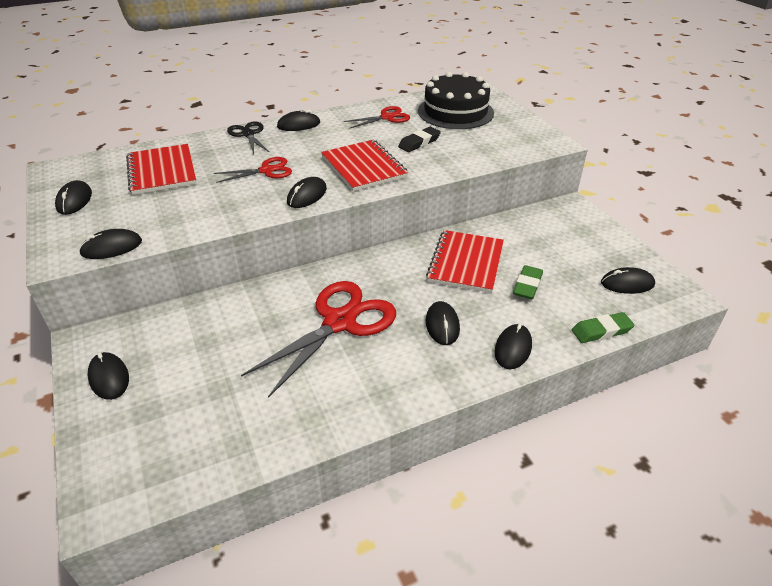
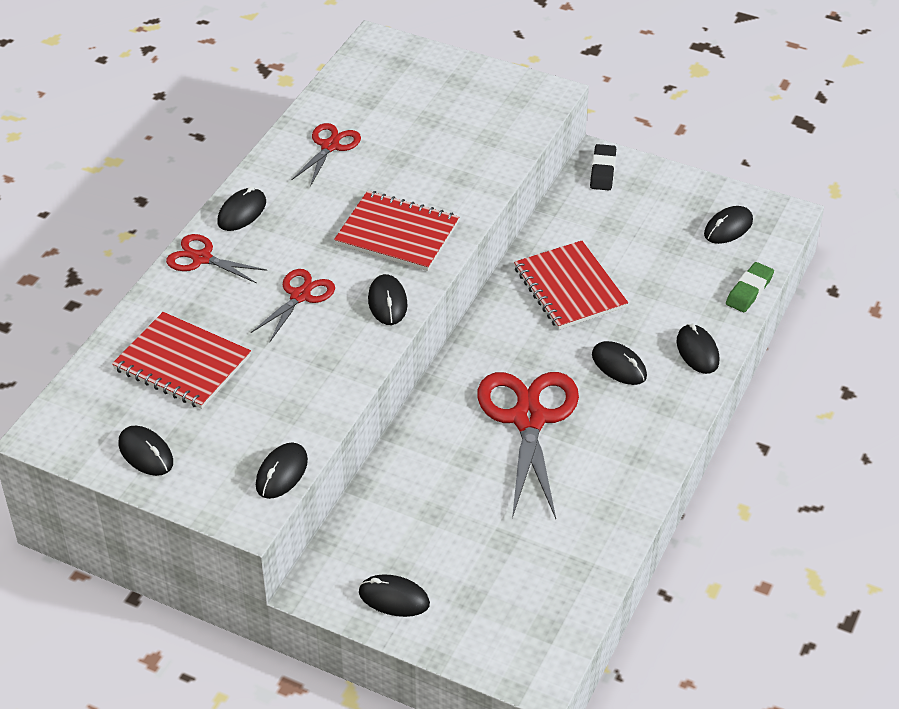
camera: 40 degrees left, 5 degrees up
black scissors [227,121,269,154] -> red scissors [166,234,267,283]
black eraser [398,127,441,152] -> black eraser moved to [590,144,616,190]
black cake [418,72,494,129] -> none
green eraser [513,265,543,299] -> none

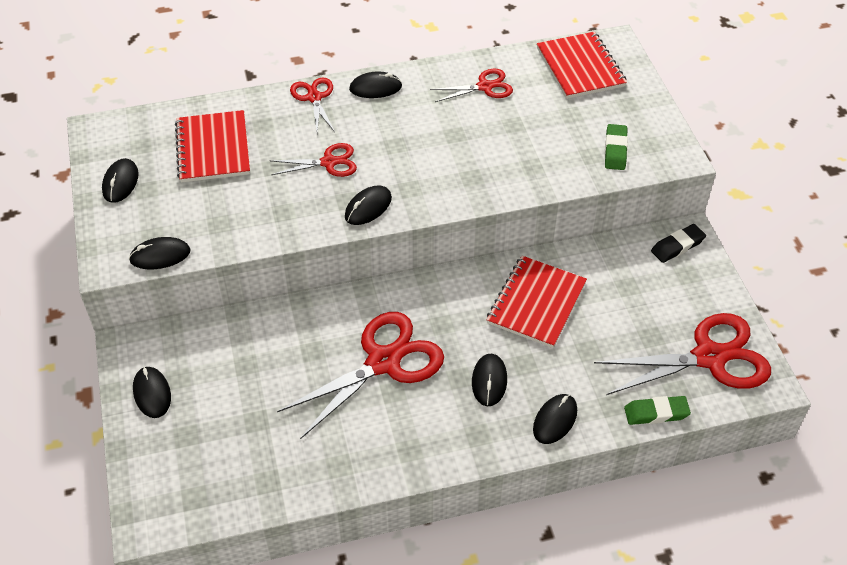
camera: 50 degrees right, 5 degrees up
red notebook [334,191,459,271] -> red notebook moved to [537,31,627,99]
black mouse [704,206,753,244] -> red scissors [594,313,771,395]
none -> green eraser [605,124,628,170]

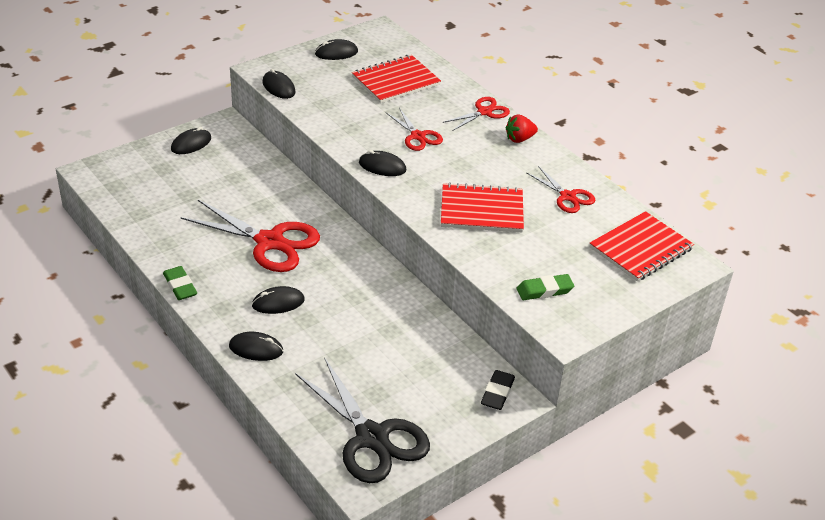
camera: 65 degrees right, 10 degrees down
black mouse [349,72,402,98] -> red strawberry [505,114,538,143]
red notebook [486,256,587,348] -> red notebook moved to [441,182,524,232]
red scissors [594,313,771,395] -> black scissors [295,357,430,483]
green eraser [624,396,691,425] -> green eraser moved to [163,266,197,300]
black eraser [651,224,706,263] -> black eraser turned 75 degrees clockwise [481,370,515,410]

